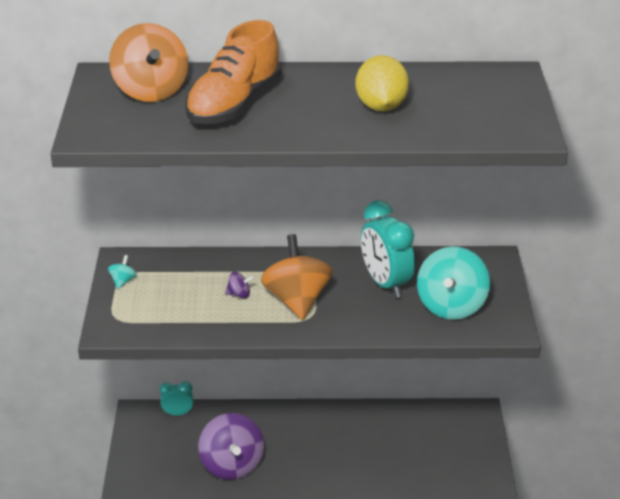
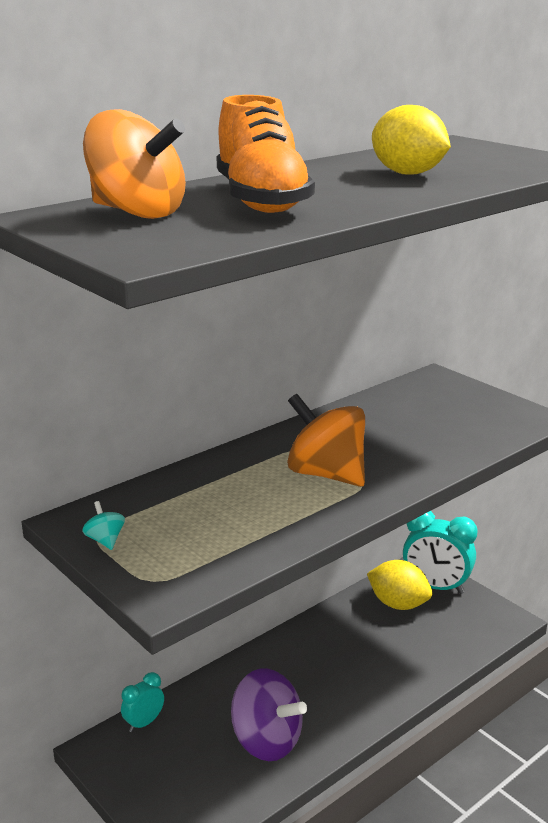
camera: 40 degrees left, 10 degrees down
purple spinning top [225,272,254,298] -> none
turquoise clock [361,200,415,298] -> turquoise clock moved to [403,511,478,594]
turquoise spinning top [417,246,490,320] -> none
none -> yellow lemon [367,560,432,610]

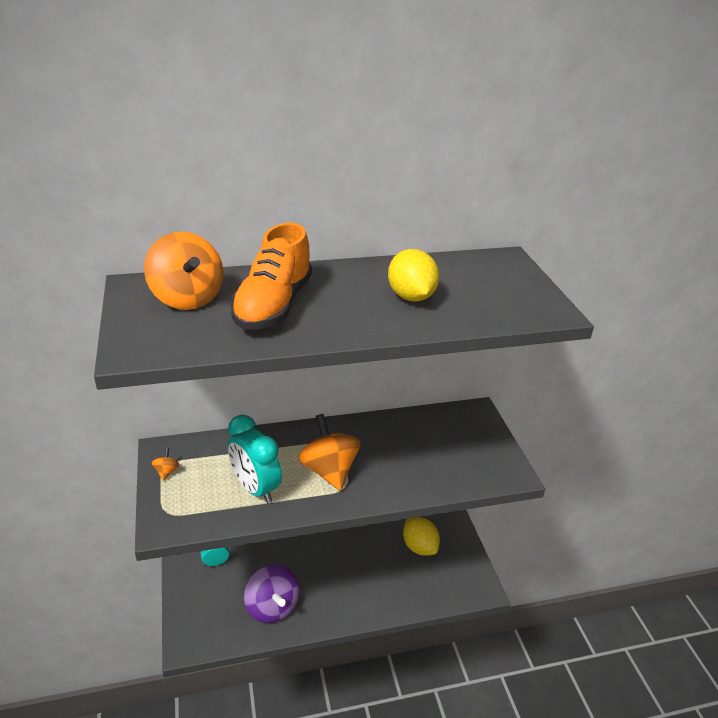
camera: 25 degrees right, 10 degrees up
turquoise spinning top [82,501,125,550] -> orange spinning top [152,448,179,481]
turquoise clock [403,511,478,594] -> turquoise clock moved to [228,415,282,503]

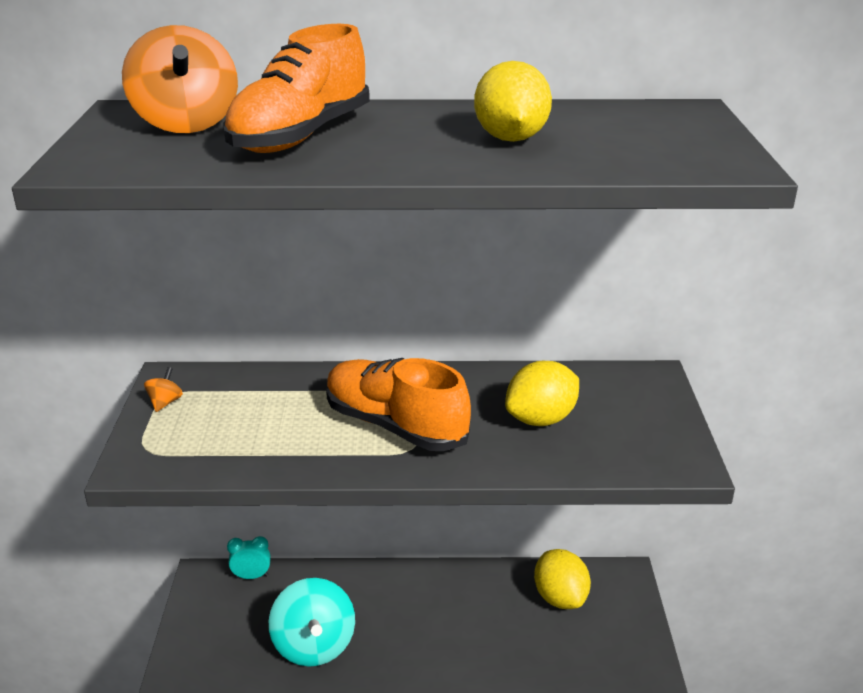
camera: 15 degrees right, 5 degrees down
turquoise clock [228,415,282,503] -> none
purple spinning top [244,565,299,623] -> turquoise spinning top [269,578,355,667]
orange spinning top [298,414,361,491] -> orange shoe [326,358,471,451]
none -> yellow lemon [505,361,579,426]

